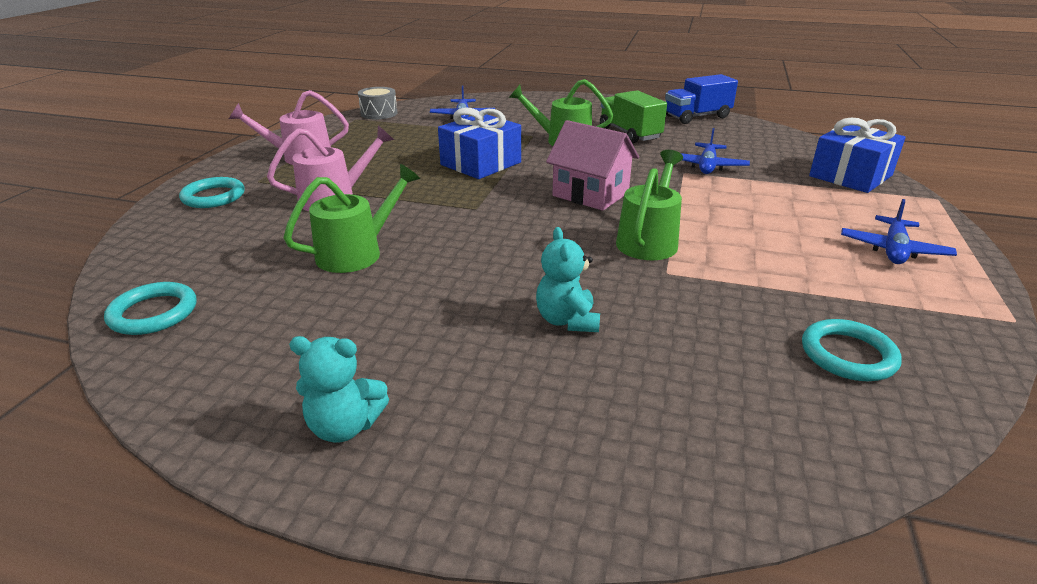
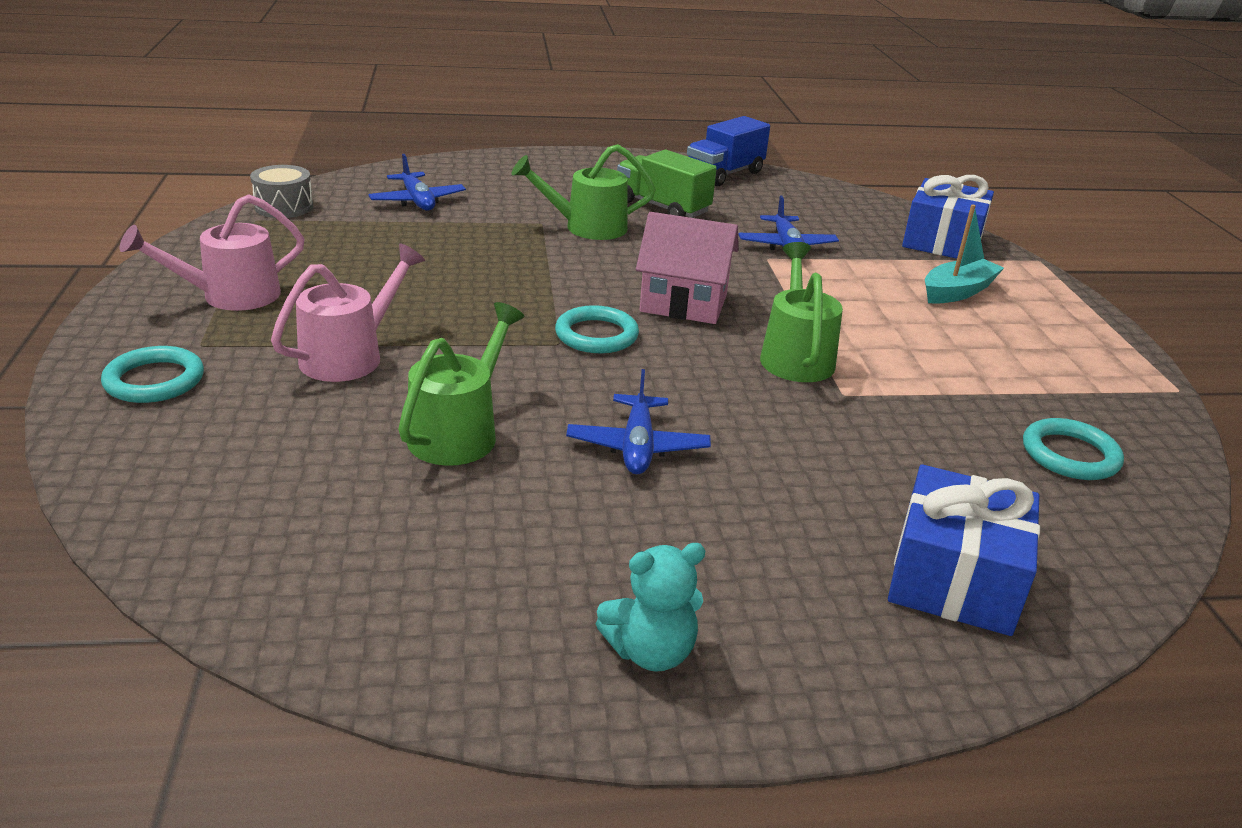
camera: 25 degrees left, 0 degrees up
turquoise ring [104,282,196,335] -> turquoise ring moved to [555,305,639,353]
blue gift [438,107,521,179] -> blue gift moved to [888,464,1040,636]
turquoise teddy bear [536,227,600,332] -> none
blue plane [841,199,957,264] -> blue plane moved to [566,369,711,474]
none -> turquoise boat [925,204,1004,304]

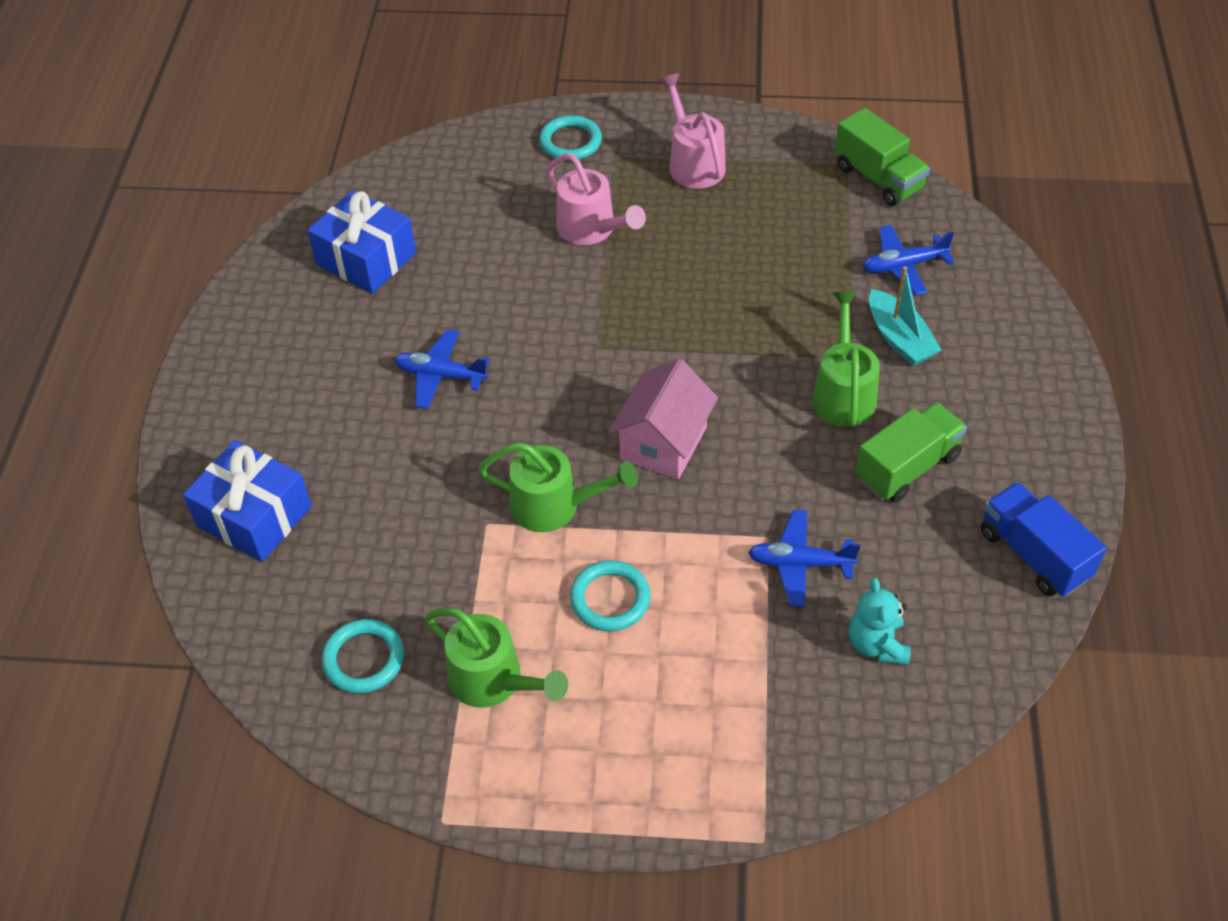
camera: 105 degrees right, 20 degrees up
grey drum [250,165,313,218] -> green truck [835,108,930,206]
green watering can [398,302,524,466] -> green watering can moved to [425,608,568,708]
turquoise ring [555,305,639,353] -> turquoise ring moved to [570,560,650,631]
turquoise teddy bear [596,543,705,672] -> turquoise teddy bear moved to [849,578,911,665]
blue gift [902,175,994,259] -> blue gift moved to [307,190,416,294]
turquoise boat [925,204,1004,304] -> turquoise boat moved to [869,266,941,366]

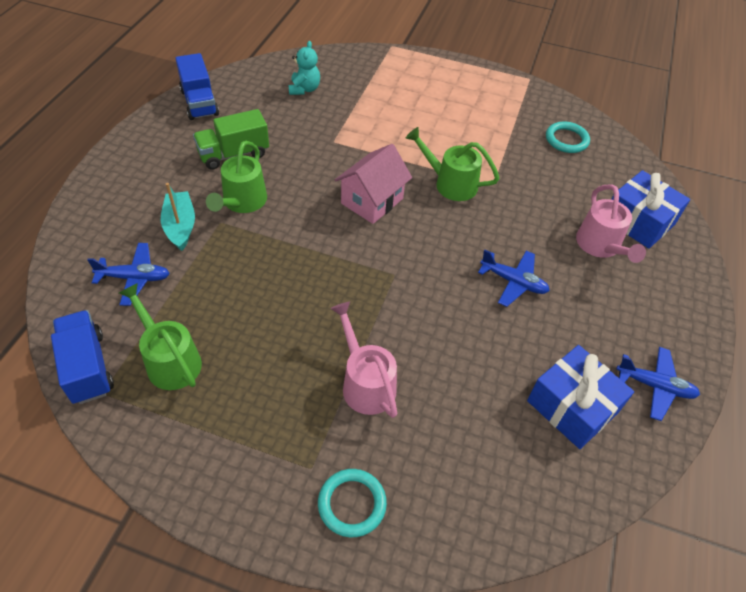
camera: 170 degrees left, 0 degrees up
green watering can [425,608,568,708] -> green watering can moved to [119,283,202,390]
turquoise ring [570,560,650,631] -> none
pink watering can [659,73,726,189] -> pink watering can moved to [576,184,646,263]
blue plane [748,510,860,607] -> blue plane moved to [616,347,700,421]
green truck [835,108,930,206] -> blue truck [51,310,114,404]

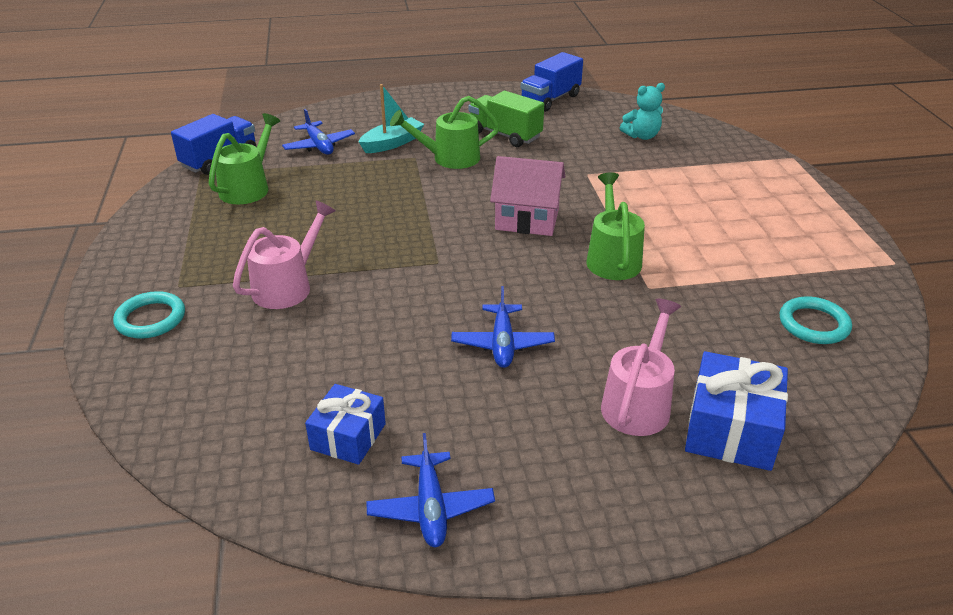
camera: 65 degrees right, 15 degrees down
blue gift [527,345,634,449] -> blue gift [305,384,386,465], size x0.66
pink watering can [576,184,646,263] -> pink watering can turned 150 degrees clockwise [601,299,681,436]

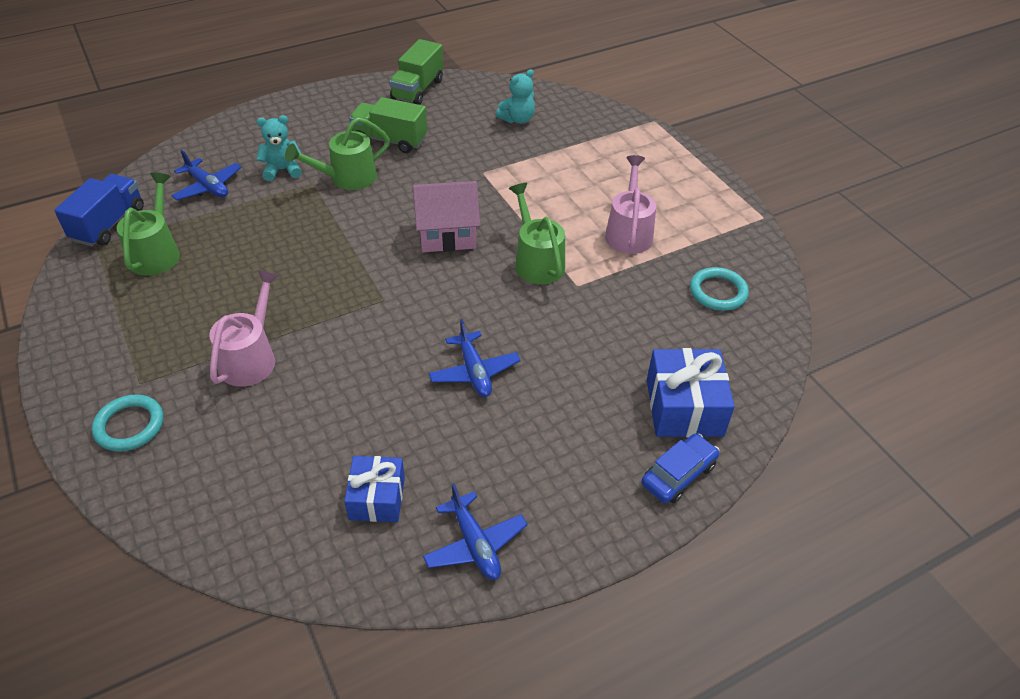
camera: 20 degrees left, 10 degrees up
turquoise boat [359,84,424,153] -> turquoise teddy bear [257,115,302,181]
blue truck [521,52,583,112] -> green truck [389,39,443,105]
pink watering can [601,299,681,436] -> pink watering can moved to [605,155,656,254]
none -> blue car [641,433,719,503]

